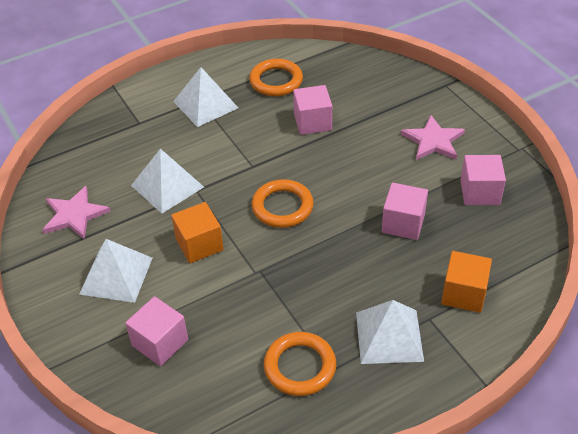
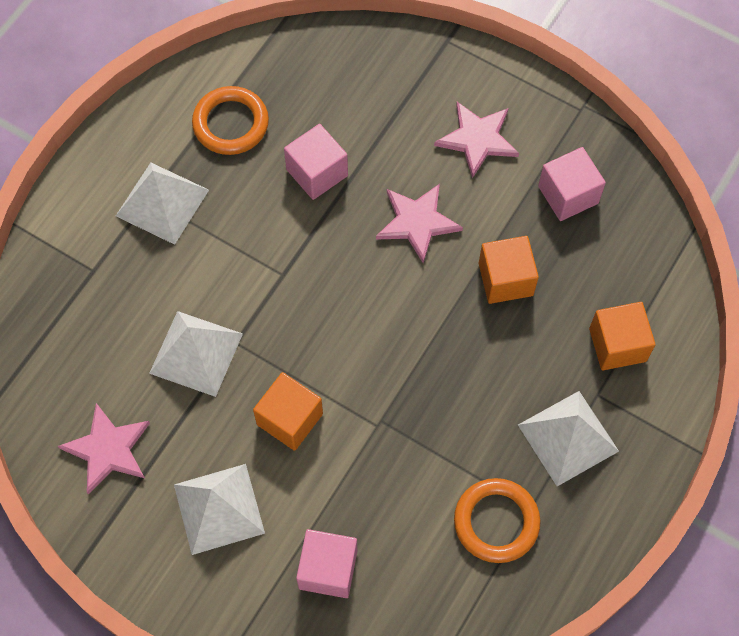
camera: 30 degrees left, 20 degrees up
orange ring [252,179,314,228] -> none
pink cube [382,183,428,240] -> orange cube [479,236,539,304]
none -> pink star [376,184,463,263]

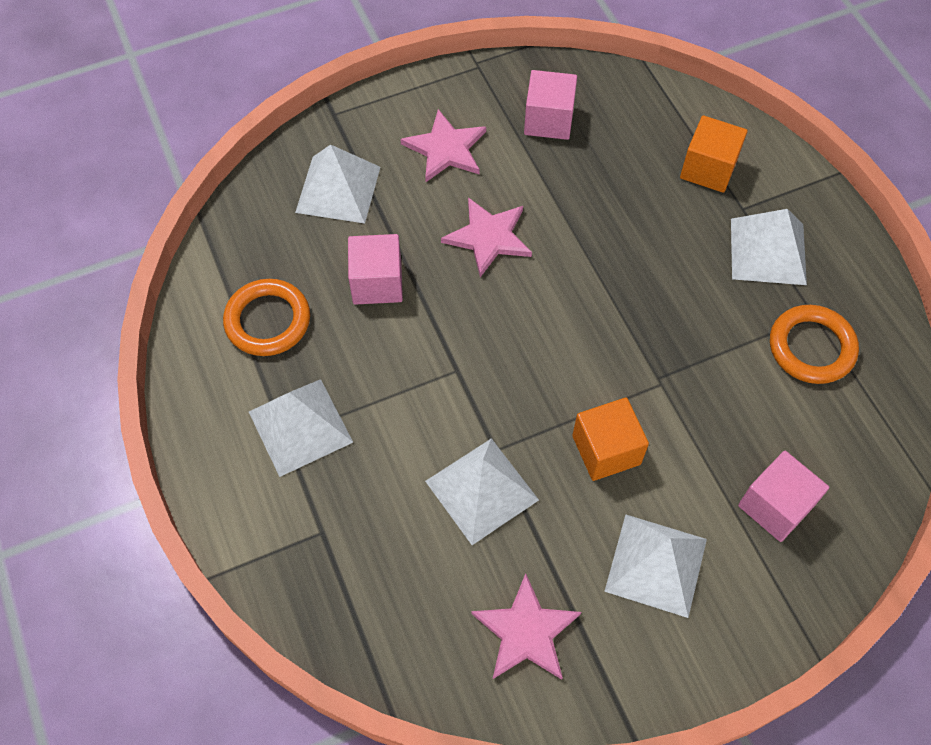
camera: 55 degrees left, 5 degrees down
orange cube [479,236,539,304] -> none
none -> white pyramid [295,144,380,223]

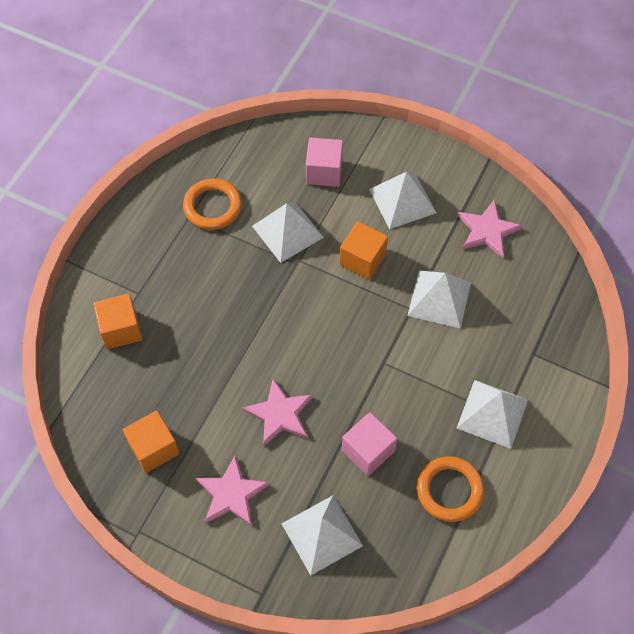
camera: 130 degrees left, 0 degrees up
pink cube [524,70,577,140] -> orange cube [123,411,179,473]
white pyramid [731,209,807,285] -> white pyramid moved to [252,202,324,263]

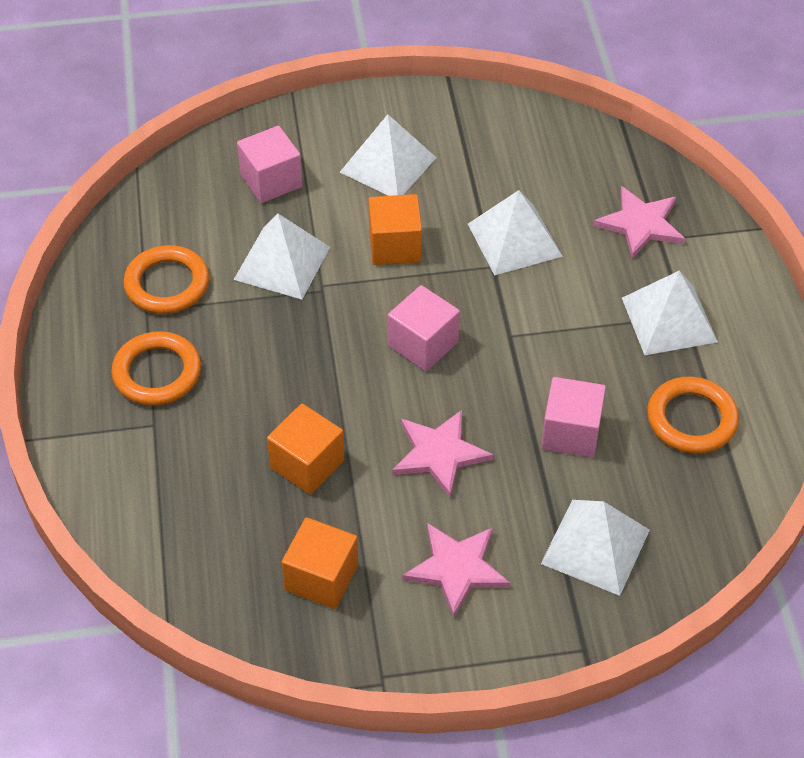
camera: 35 degrees left, 10 degrees down
orange cube [93,293,142,349] -> orange cube moved to [267,404,344,495]
pink star [457,200,523,258] -> pink star moved to [593,186,685,259]
none -> orange ring [111,331,201,405]
none -> pink cube [388,285,460,371]

